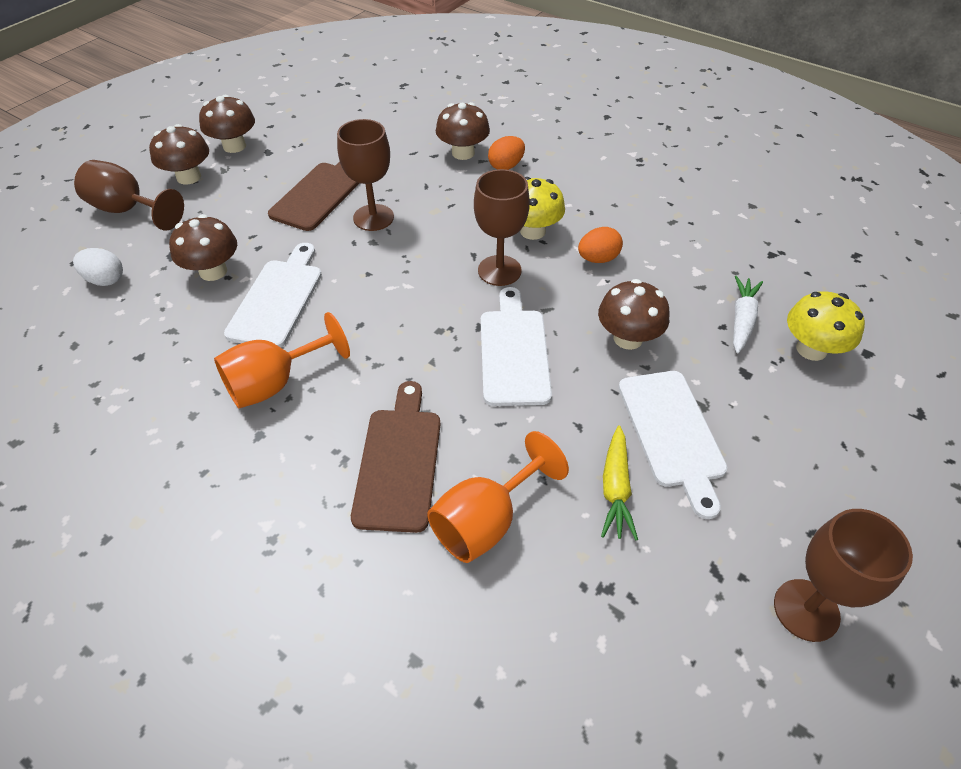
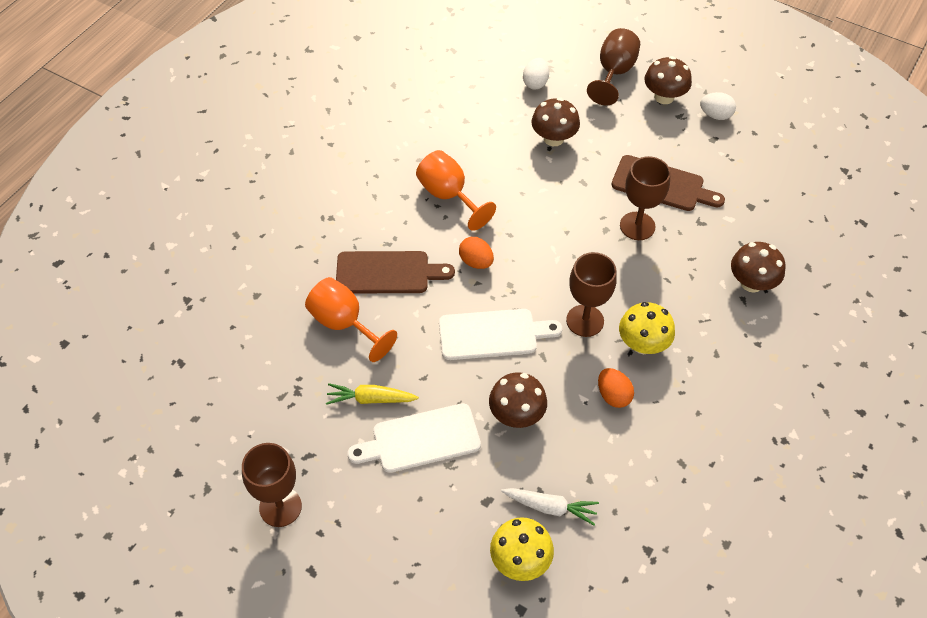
camera: 85 degrees right, 5 degrees up
brown mushroom [199,95,255,153] -> white egg [700,92,736,120]
white cutting board [224,243,322,347] -> none
orange egg [488,136,525,170] -> orange egg moved to [459,237,494,269]

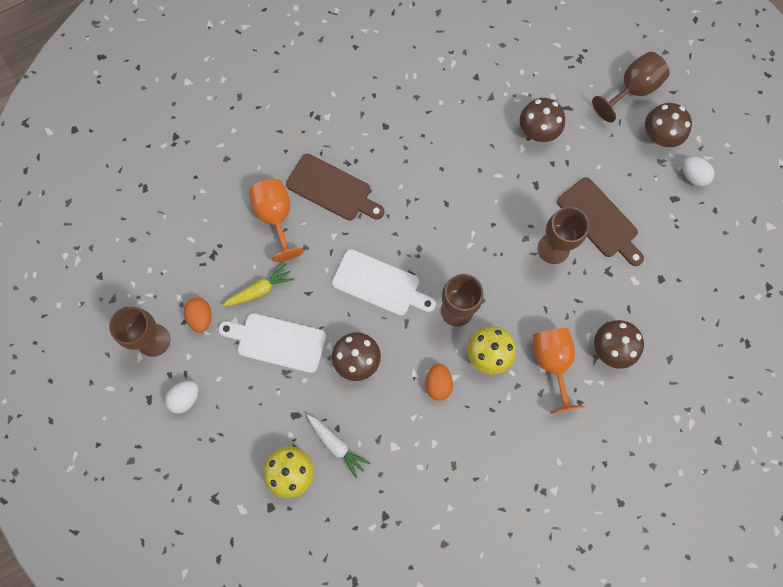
camera: 30 degrees right, 20 degrees up
yellow carrot [326,383,419,405] -> yellow carrot turned 120 degrees clockwise [222,263,295,307]
orange goblet [416,150,496,231] -> orange goblet moved to [533,328,585,414]
orange egg [459,237,494,269] -> orange egg moved to [184,298,212,333]
white egg [523,58,549,90] -> white egg moved to [165,381,199,414]

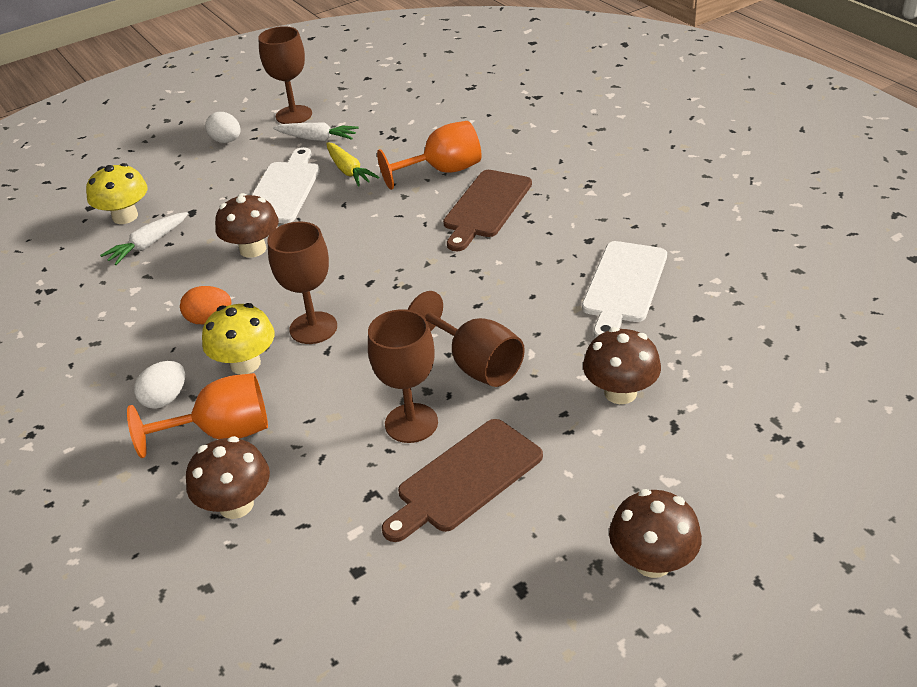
camera: 90 degrees right, 35 degrees down
orange egg [184,298,212,333] -> white carrot [273,122,359,141]
white cutting board [332,249,436,316] -> white cutting board moved to [582,241,667,338]
brown goblet [592,52,670,123] -> brown goblet moved to [408,291,525,387]
white egg [682,156,715,187] -> white egg moved to [134,361,185,409]

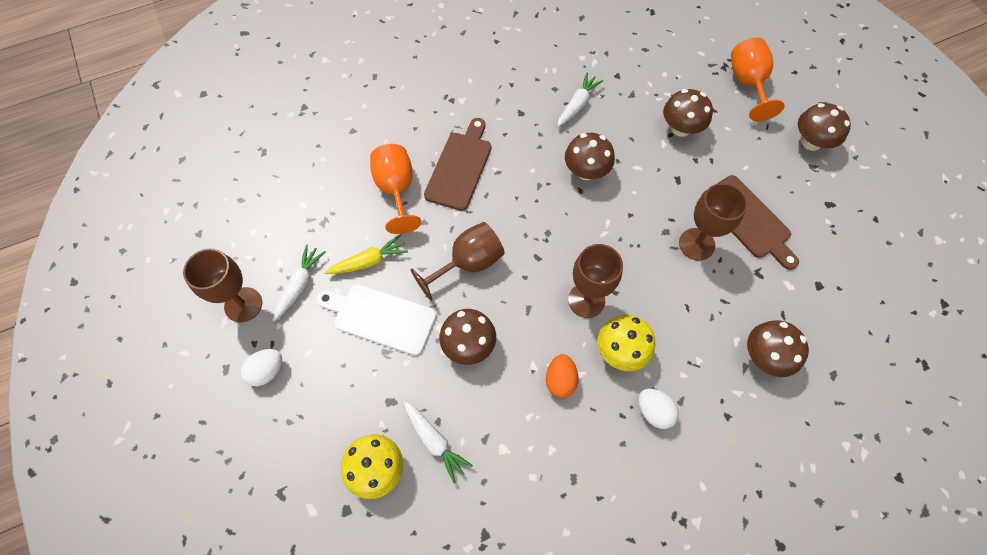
camera: 85 degrees left, 25 degrees up
orange goblet [127,373,268,458] -> orange goblet moved to [731,38,785,121]
brown goblet [408,291,525,387] -> brown goblet moved to [410,222,505,301]
brown cutting board [443,170,532,251] -> brown cutting board turned 105 degrees counterclockwise [424,118,491,211]
white cutting board [582,241,667,338] -> white carrot [557,73,603,127]
none -> brown mushroom [565,133,615,180]

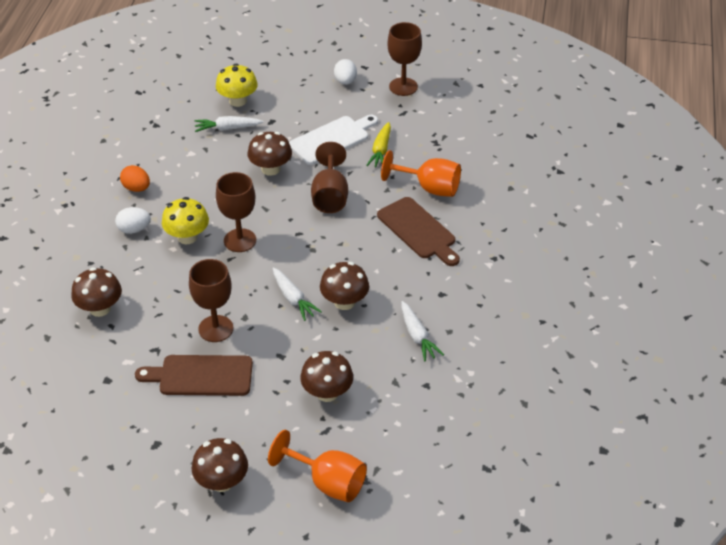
camera: 125 degrees right, 20 degrees down
white carrot [273,244,326,321] -> white carrot moved to [272,268,322,321]
orange egg [546,354,578,398] -> orange egg moved to [120,165,150,192]

